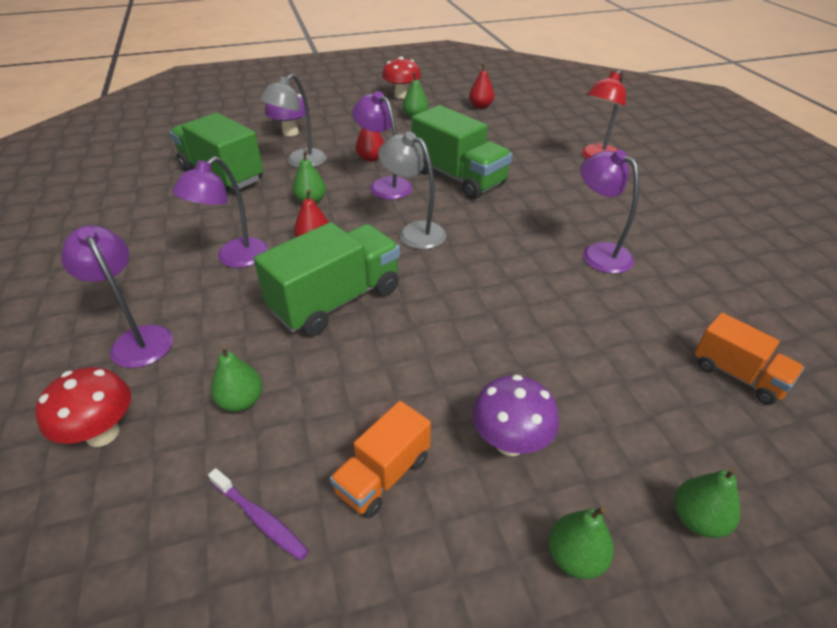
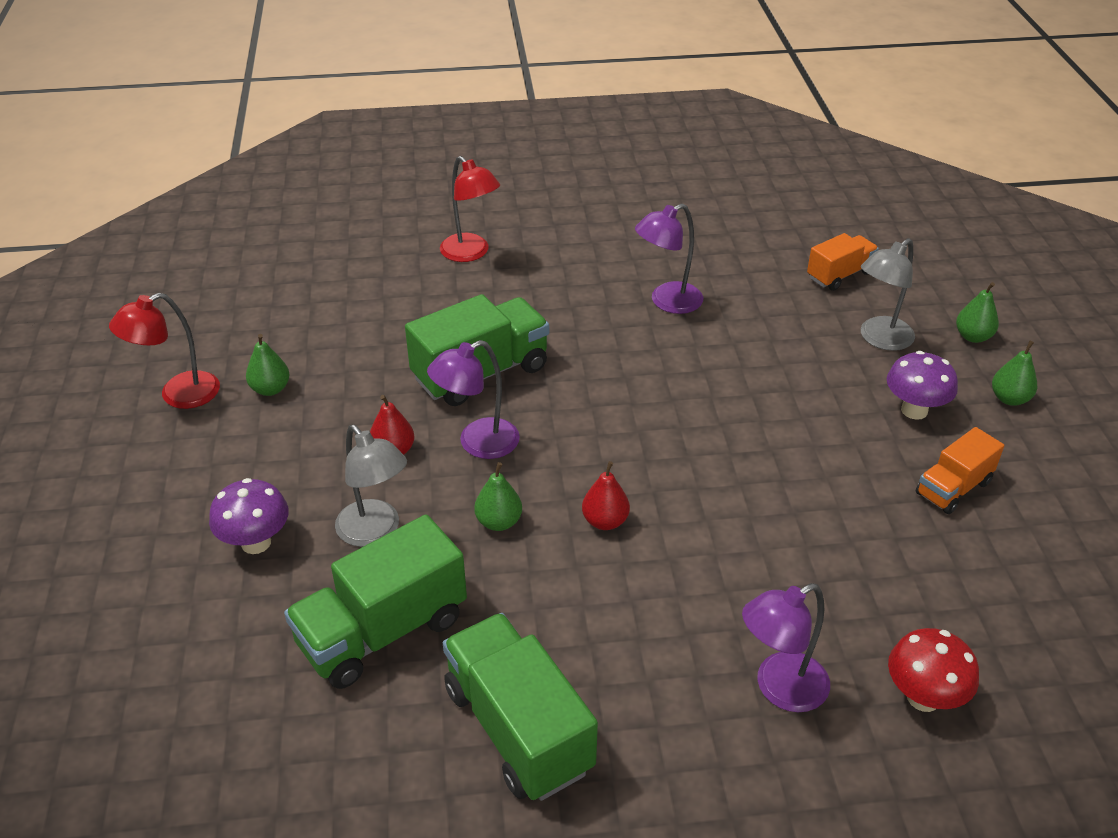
camera: 80 degrees left, 0 degrees up
purple lamp [172,156,268,268] -> none
purple toothbrush [208,468,309,561] -> none
green pear [211,345,263,412] -> none
green truck [254,222,400,336] -> green truck moved to [443,613,598,801]
orange truck [330,401,431,518] -> orange truck turned 90 degrees clockwise [916,427,1004,514]
grey lamp [378,132,447,249] -> grey lamp moved to [861,238,915,351]
red mushroom [382,56,421,99] -> red lamp [109,293,220,409]
red pear [469,63,494,109] -> none

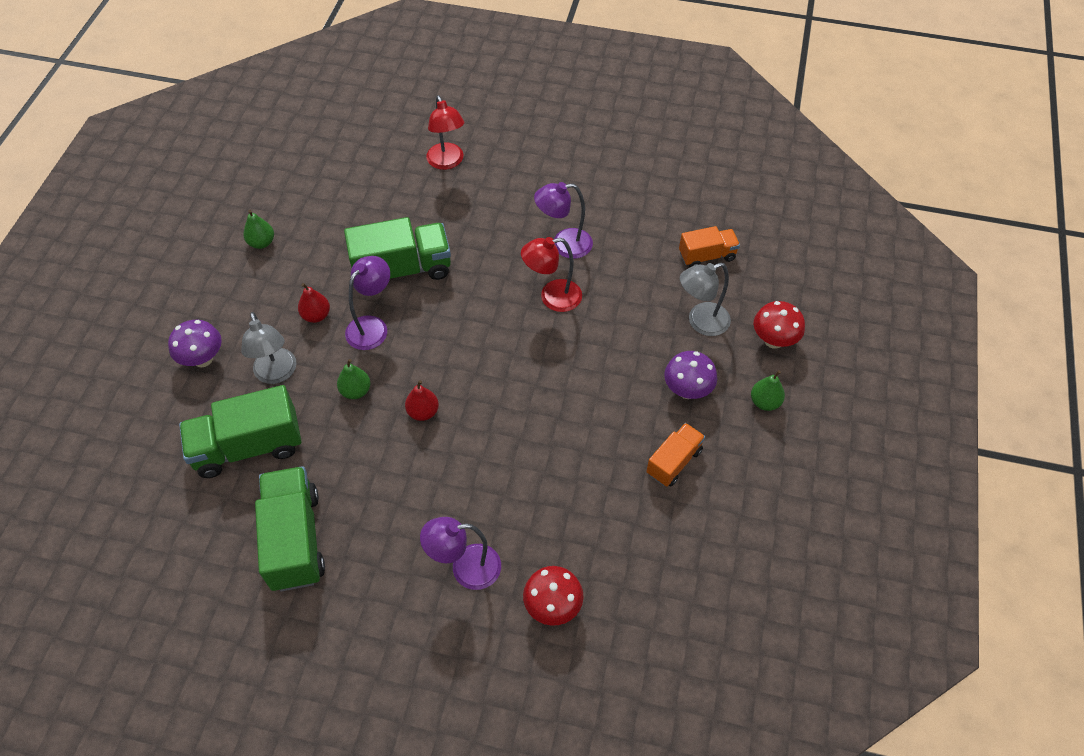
camera: 20 degrees right, 15 degrees up
red lamp [109,293,220,409] -> red lamp moved to [521,237,582,312]
purple lamp [427,340,520,459] -> purple lamp turned 135 degrees clockwise [345,256,390,350]
orange truck [916,427,1004,514] -> orange truck turned 150 degrees clockwise [646,423,705,487]
green pear [956,282,999,343] -> red mushroom [754,301,805,349]

